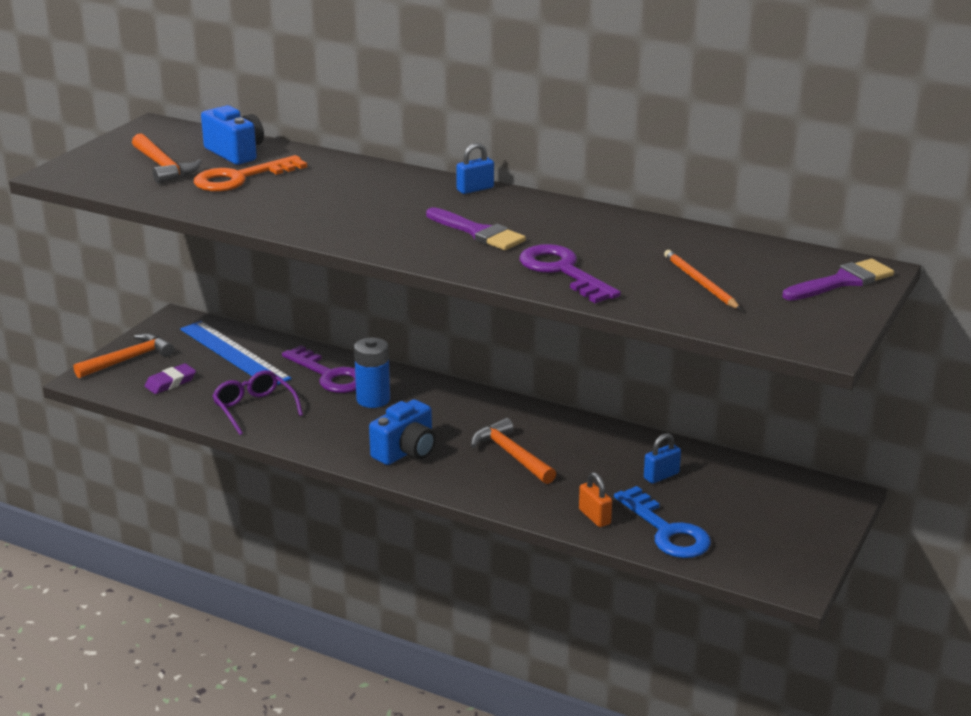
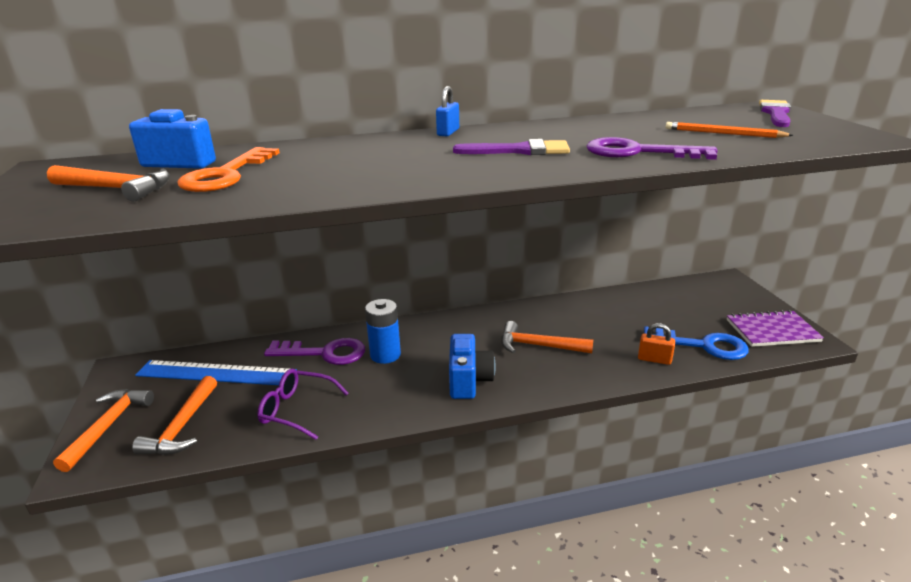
camera: 40 degrees left, 0 degrees up
purple eraser [145,363,196,394] -> orange hammer [132,376,217,455]
blue padlock [644,433,681,484] -> none
none -> purple notebook [727,310,824,347]

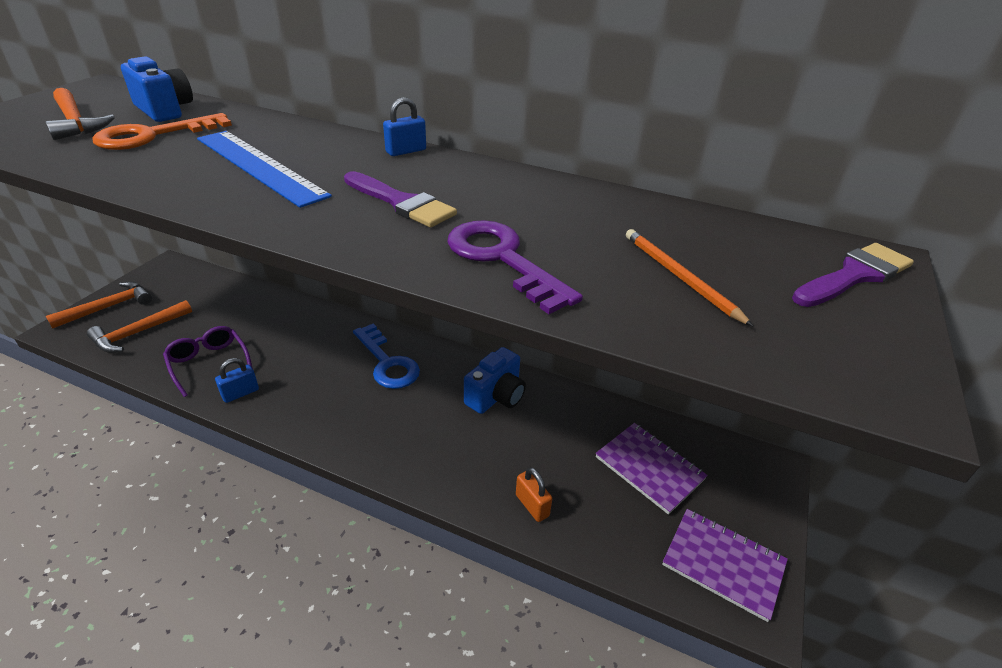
camera: 35 degrees right, 10 degrees up
blue ruler [135,360,297,385] -> blue ruler moved to [197,131,332,208]
purple key [264,338,365,365] -> none
blue battery [365,299,401,364] -> none
blue camera [449,334,496,399] -> blue camera moved to [464,347,526,414]
orange hammer [501,321,593,353] -> none
blue key [643,326,749,360] -> blue key moved to [353,323,420,389]
none -> blue padlock [215,358,259,403]
none -> purple notebook [596,423,708,515]

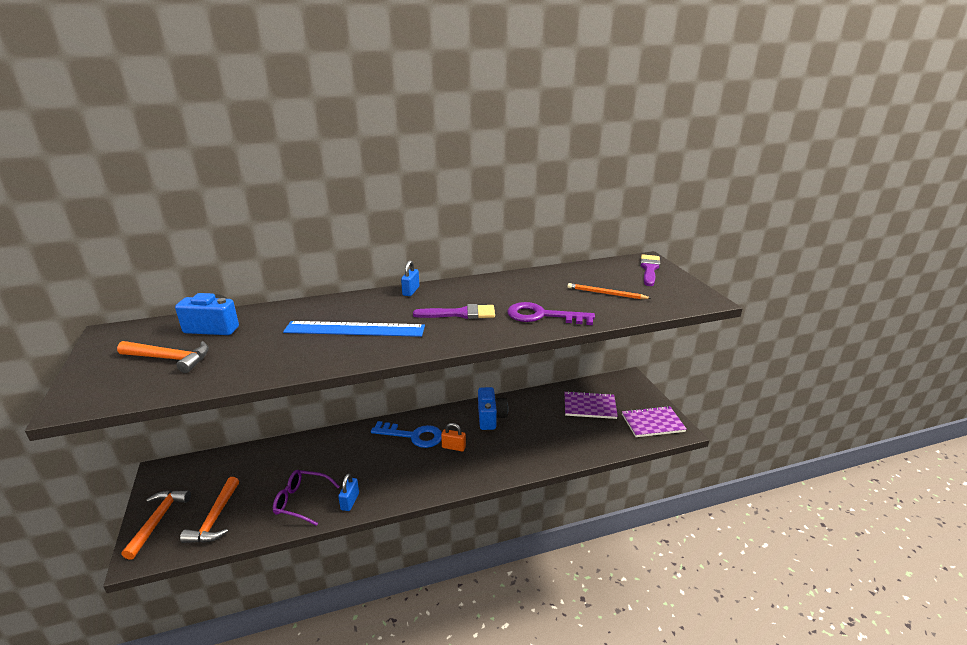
camera: 40 degrees left, 10 degrees down
orange key [92,113,232,150] -> none
orange padlock [516,467,552,522] -> orange padlock moved to [441,423,466,451]

